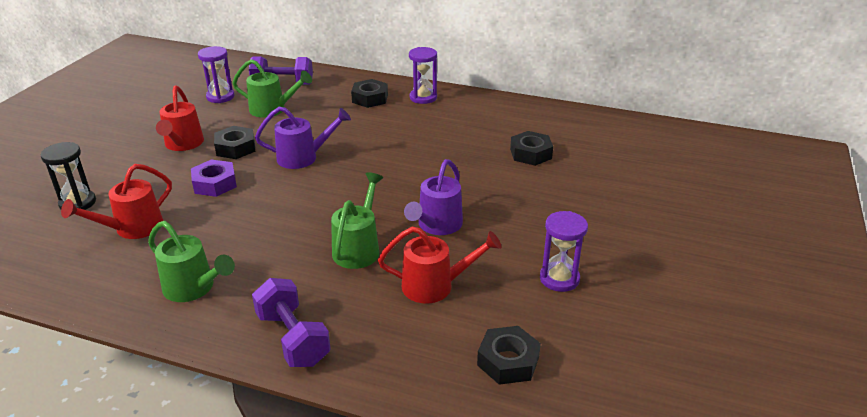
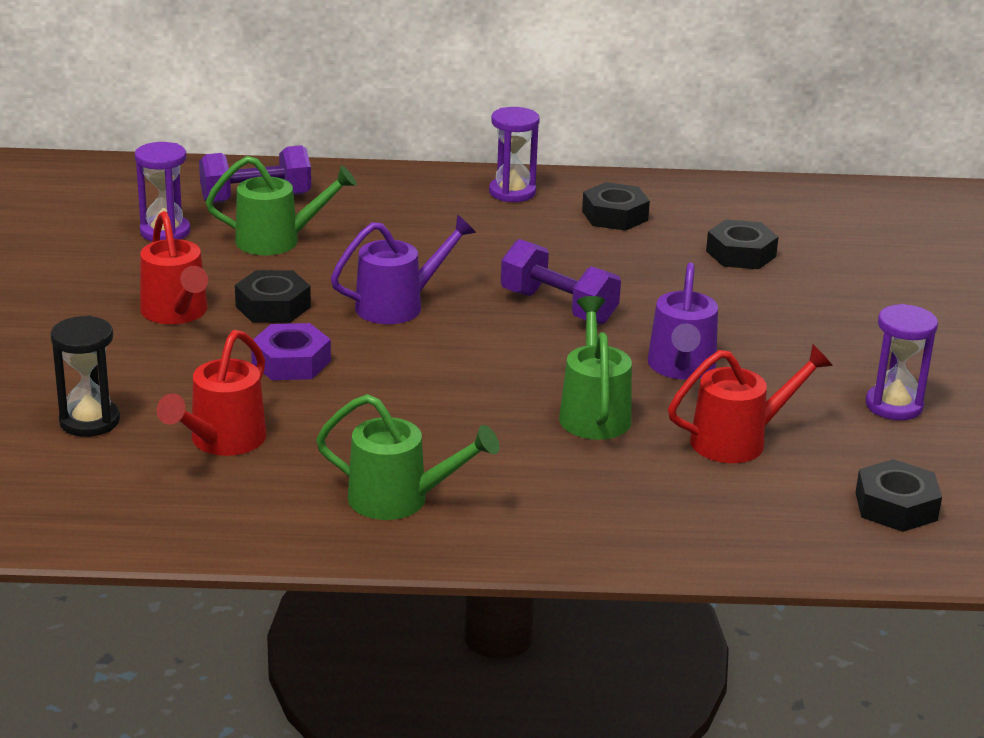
camera: 20 degrees left, 5 degrees down
purple dumbbell [252,278,331,367] -> purple dumbbell moved to [501,239,621,325]
black nut [351,79,388,108] -> black nut moved to [582,182,650,231]

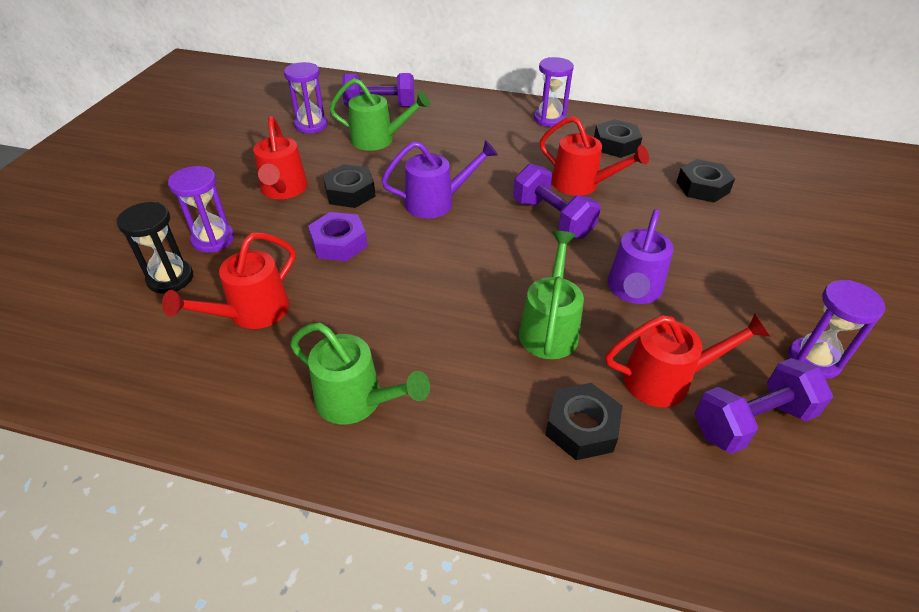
camera: 15 degrees right, 15 degrees up
black nut [855,459,942,532] -> black nut moved to [545,383,622,460]
none -> purple hourglass [168,166,234,253]
none -> red watering can [540,116,649,196]
none -> purple dumbbell [694,358,833,454]

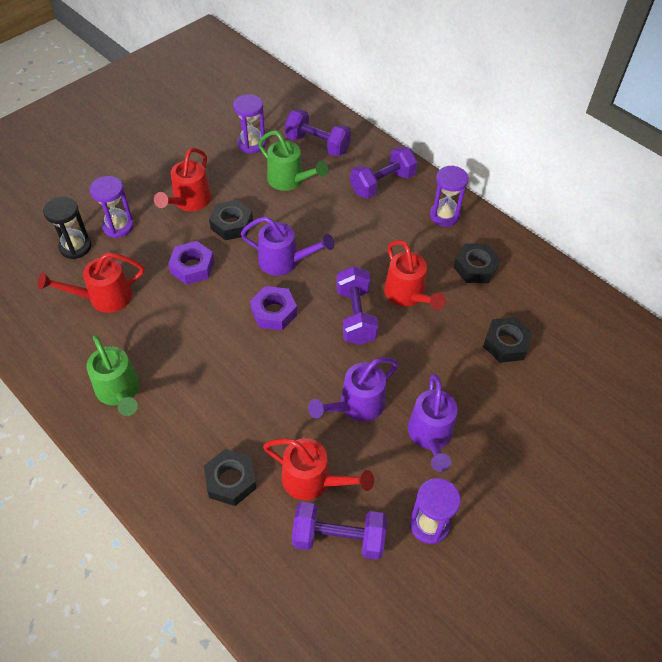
camera: 30 degrees right, 10 degrees up
green watering can [519,231,584,359] -> none
none -> purple nut [250,286,297,330]
none -> purple dumbbell [350,146,418,199]
none -> purple watering can [408,374,457,472]

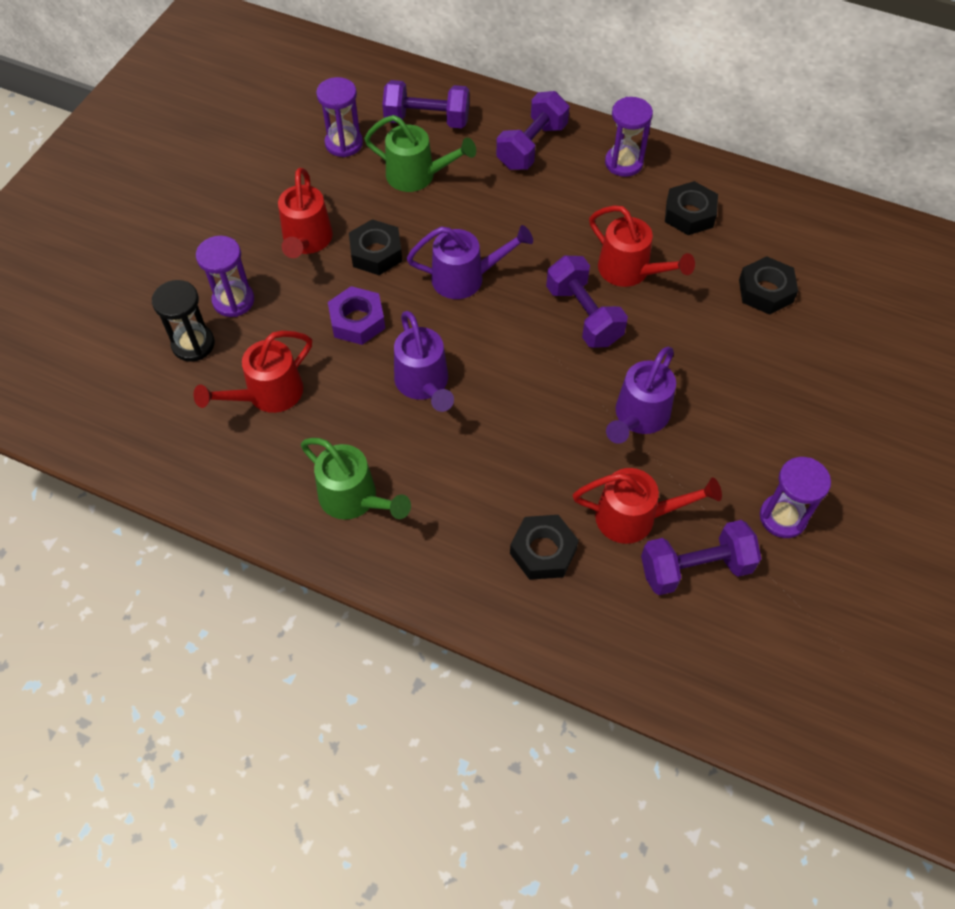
camera: 20 degrees left, 5 degrees up
purple nut [250,286,297,330] -> none
purple watering can [408,374,457,472] -> purple watering can moved to [394,311,454,412]

